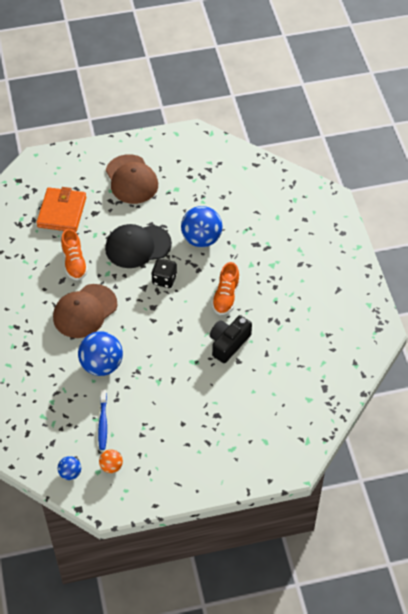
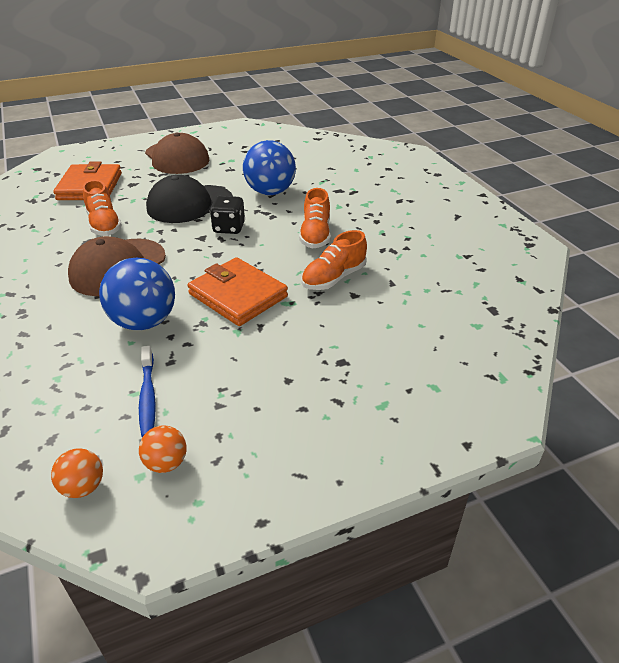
camera: 10 degrees left, 15 degrees down
blue ball [57,456,81,480] -> orange ball [51,448,103,498]
black camera [210,315,252,363] -> orange shoe [301,230,367,290]
none -> orange wallet [187,257,288,326]

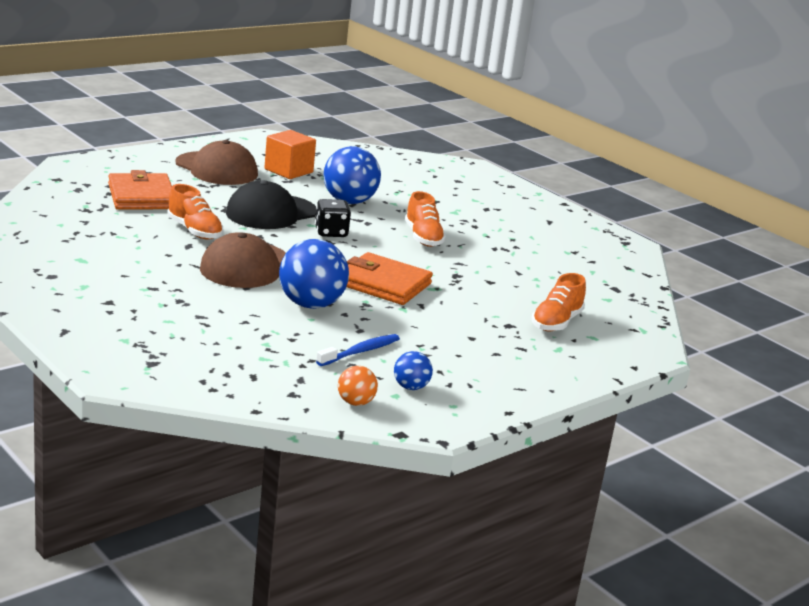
camera: 20 degrees left, 15 degrees down
blue toothbrush [139,346,156,437] -> blue toothbrush turned 105 degrees counterclockwise [316,334,400,366]
orange ball [139,426,187,473] -> blue ball [394,351,433,390]
orange shoe [301,230,367,290] -> orange shoe moved to [532,273,586,331]
none -> orange cube [264,130,316,179]

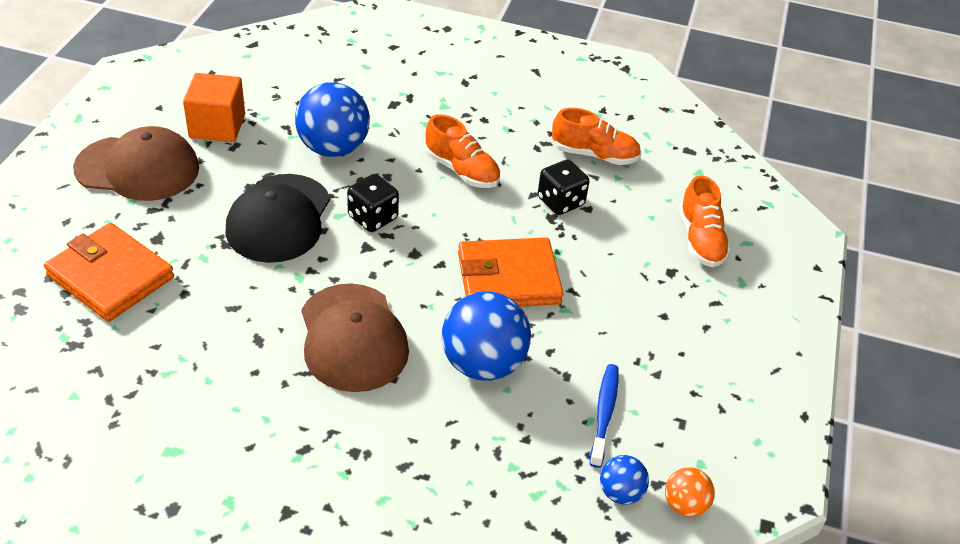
camera: 35 degrees left, 20 degrees up
orange shoe [167,184,223,240] -> orange shoe moved to [552,108,641,165]
blue ball [394,351,433,390] -> blue ball moved to [600,455,649,504]
none -> black dice [538,160,589,215]

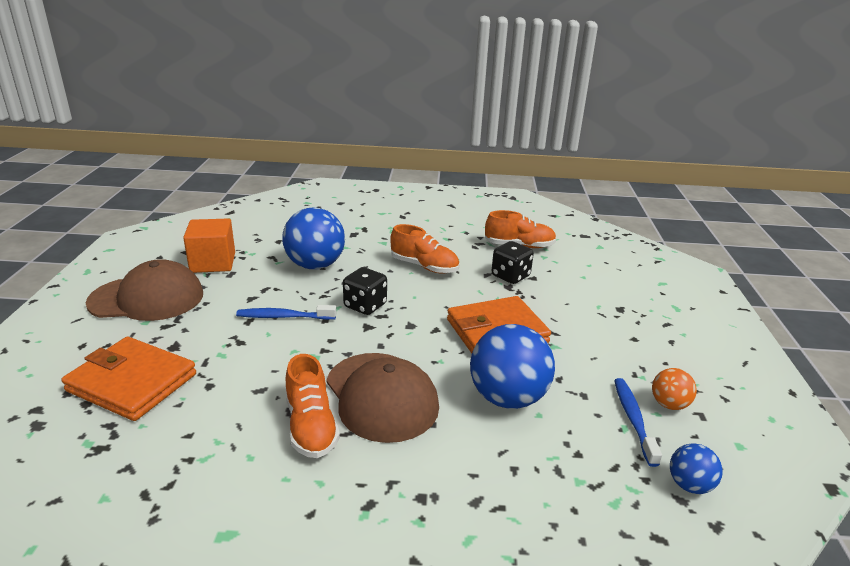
camera: 10 degrees left, 15 degrees down
black cap [226,174,330,263] -> blue toothbrush [236,305,337,320]
orange ball [665,467,715,517] -> orange ball moved to [652,368,697,410]
orange shoe [679,175,731,267] -> orange shoe moved to [285,354,340,458]

